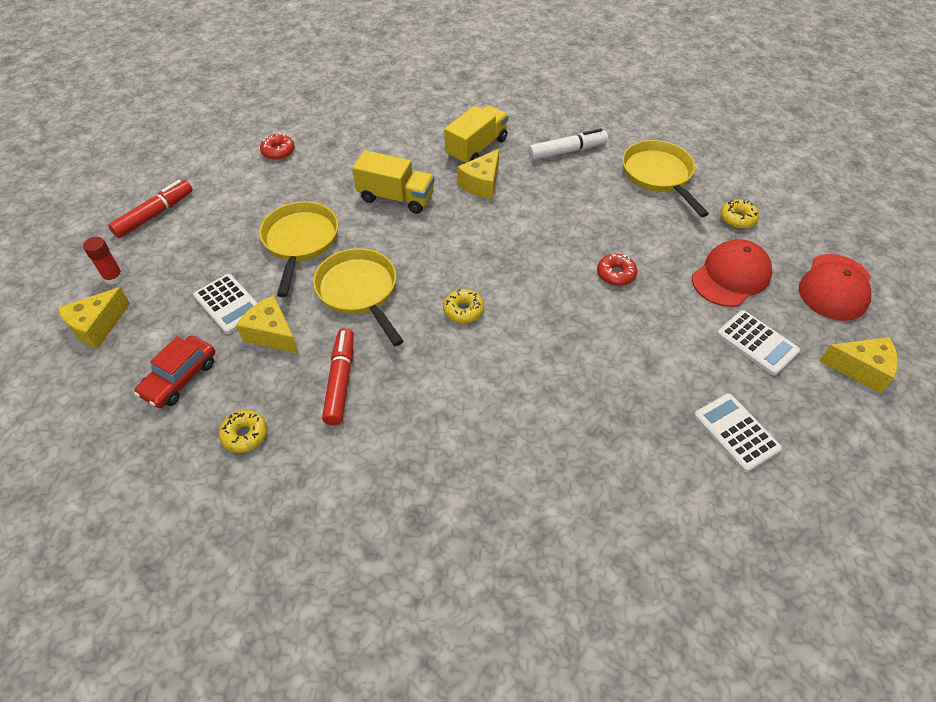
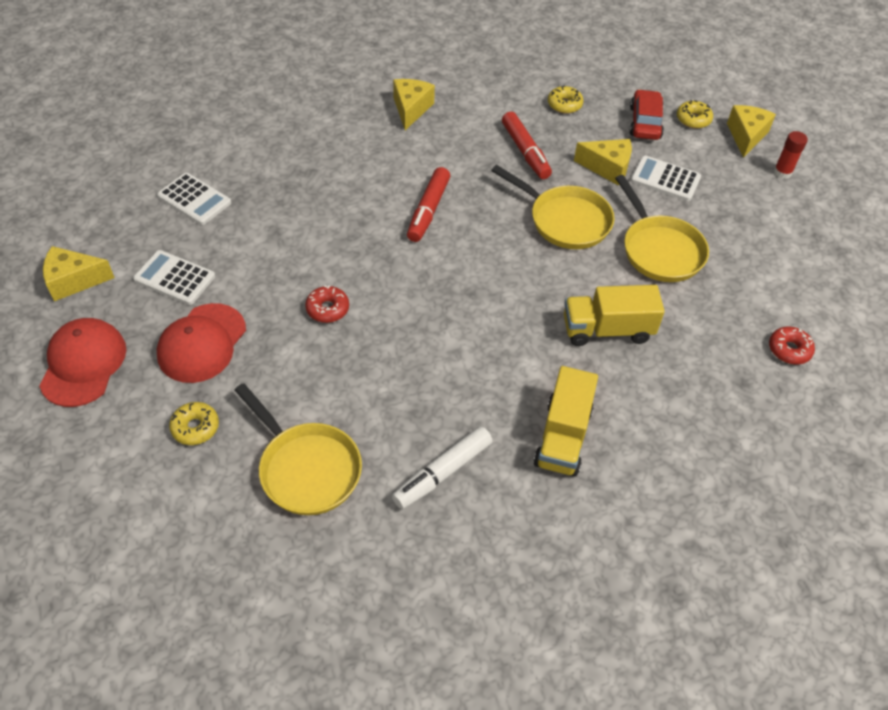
camera: 155 degrees right, 0 degrees up
red marker [108,180,193,238] -> red marker moved to [407,167,450,242]
yellow donut [443,289,484,323] -> yellow donut moved to [677,100,713,129]
yellow cheese [457,149,499,199] -> yellow cheese moved to [393,79,435,130]

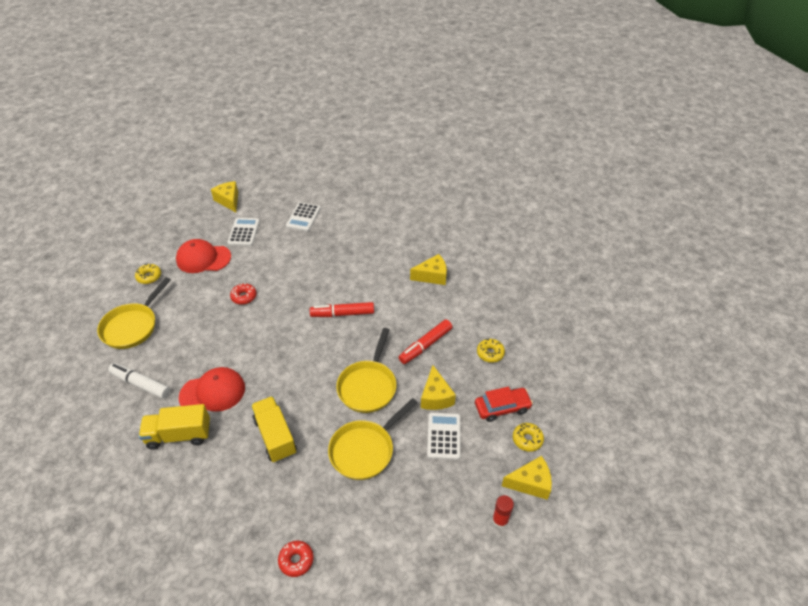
camera: 70 degrees right, 5 degrees down
red cap [39,318,126,407] -> red cap moved to [179,367,245,412]

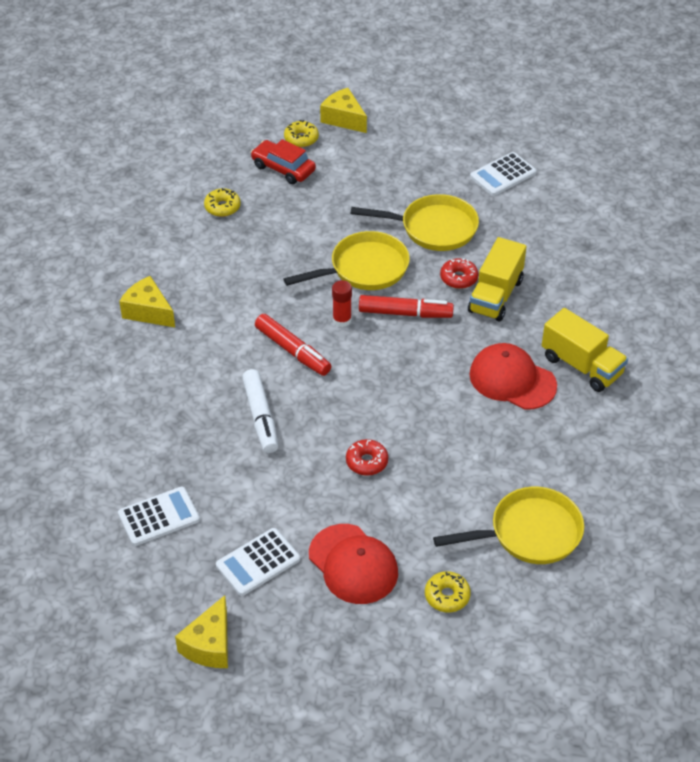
camera: 130 degrees left, 0 degrees up
white marker [108,363,170,399] -> white marker moved to [242,369,278,453]
red donut [278,541,314,577] -> red donut moved to [440,258,478,289]
red marker [399,320,452,364] -> red marker moved to [359,295,454,318]
yellow cheese [421,365,456,410] -> none
white calculator [427,413,460,460] -> white calculator moved to [470,152,537,196]
red glue stick [492,495,514,528] -> red glue stick moved to [332,280,352,327]

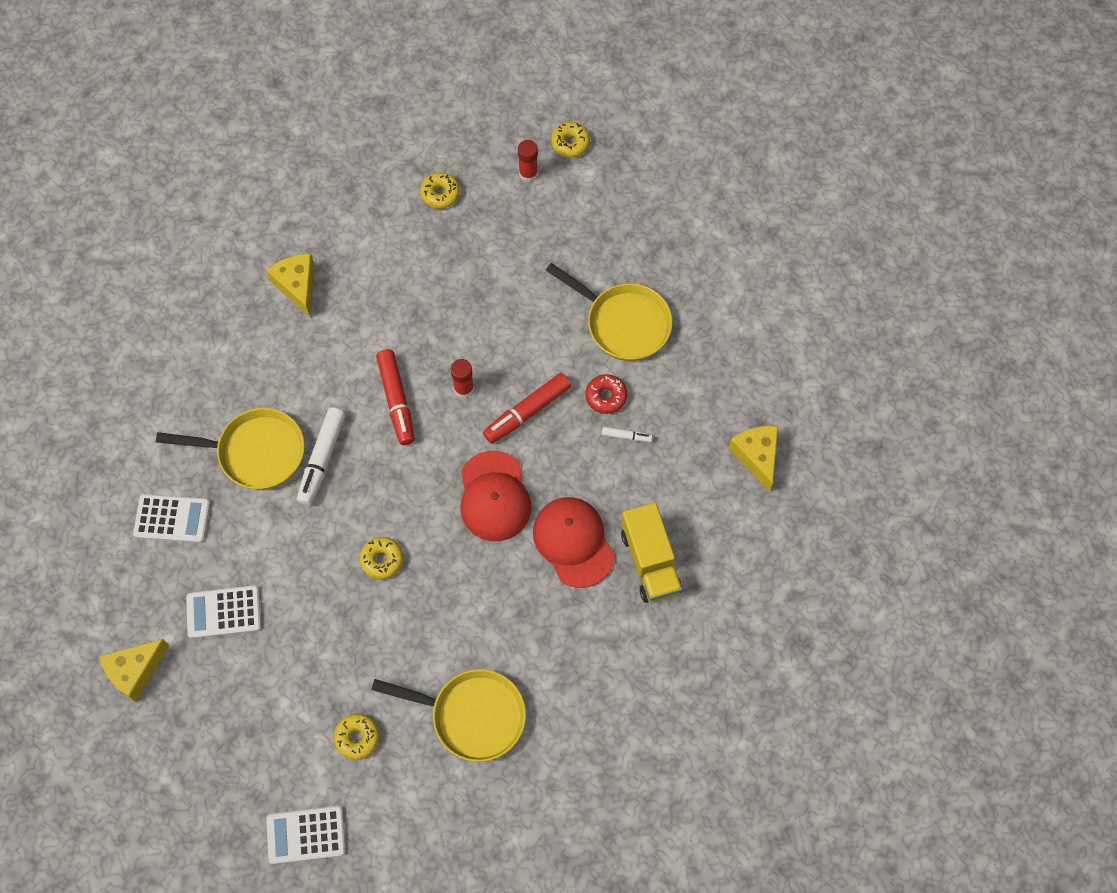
camera: 30 degrees right, 20 degrees up
red car [251,139,316,184] -> red glue stick [518,140,538,182]
yellow pan [284,231,410,290] -> yellow pan moved to [156,408,305,489]
red cap [309,524,398,604] -> red cap moved to [461,451,531,541]
yellow cheese [320,88,367,133] -> yellow cheese moved to [728,426,778,492]
red donut [346,439,388,476] -> yellow donut [360,537,403,579]
red marker [359,295,454,318] -> red marker turned 105 degrees clockwise [483,373,571,444]
yellow truck [468,237,527,321] -> white marker [602,426,653,442]
white calculator [470,152,537,196] -> white calculator moved to [266,806,346,864]

